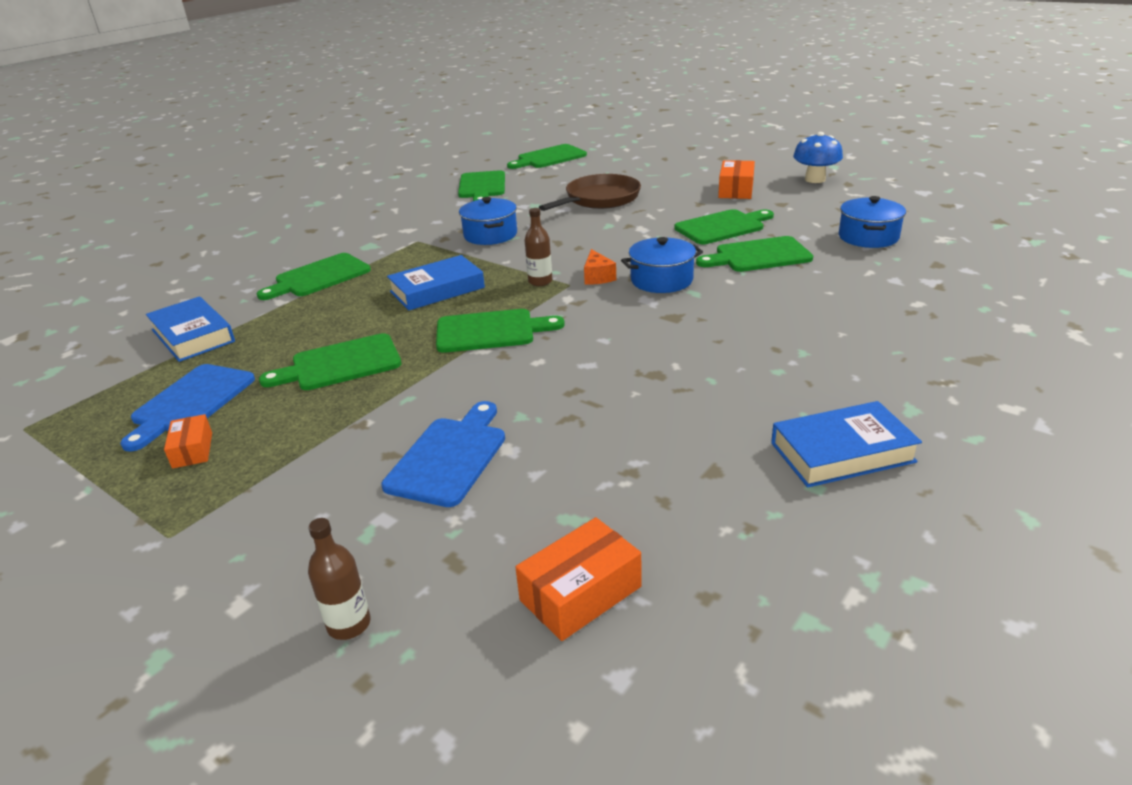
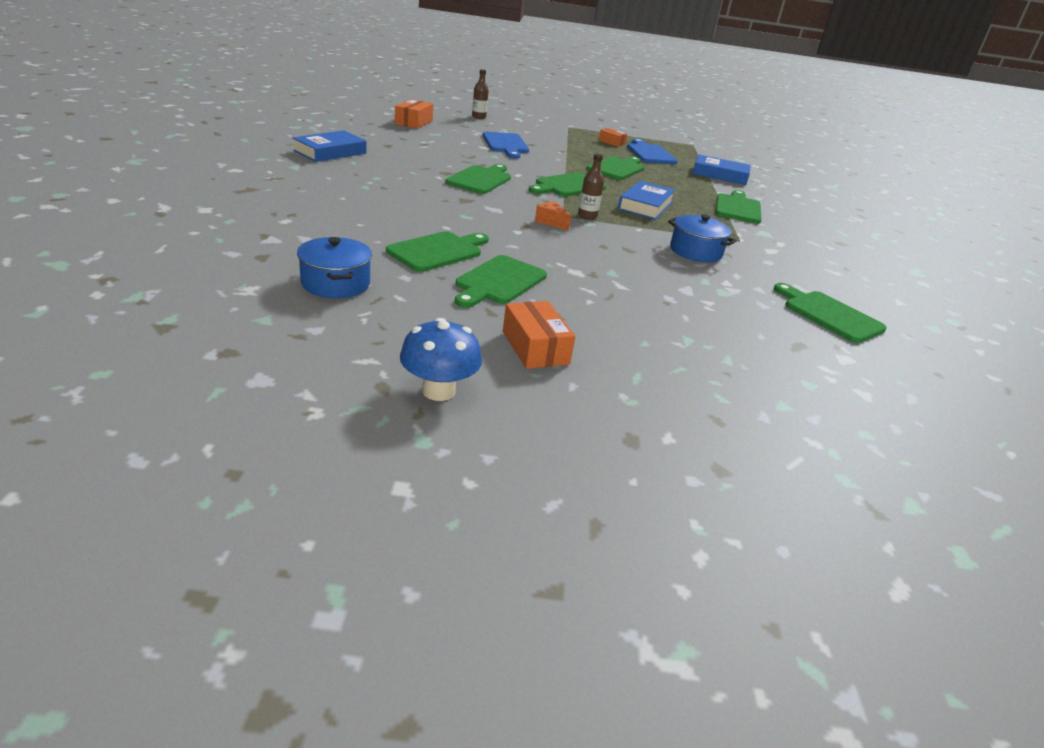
camera: 140 degrees right, 0 degrees up
green cutting board [507,144,587,169] -> green cutting board moved to [445,164,511,194]
brown pan [539,174,641,211] -> none
blue pot [621,237,703,293] -> none

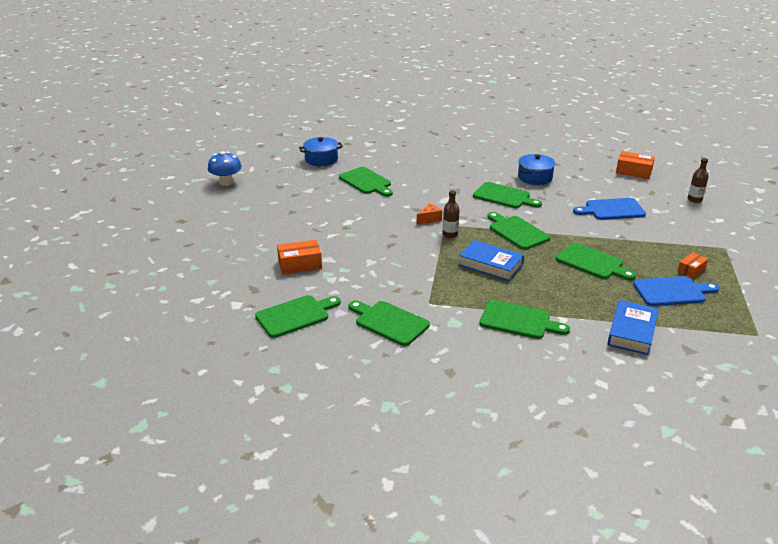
camera: 100 degrees right, 0 degrees up
blue book [292,130,366,162] -> none
green cutting board [455,255,547,308] -> green cutting board moved to [348,301,430,346]
orange box [503,301,575,369] -> orange box moved to [277,240,322,274]
blue pot [668,214,737,262] -> blue pot moved to [518,154,555,185]

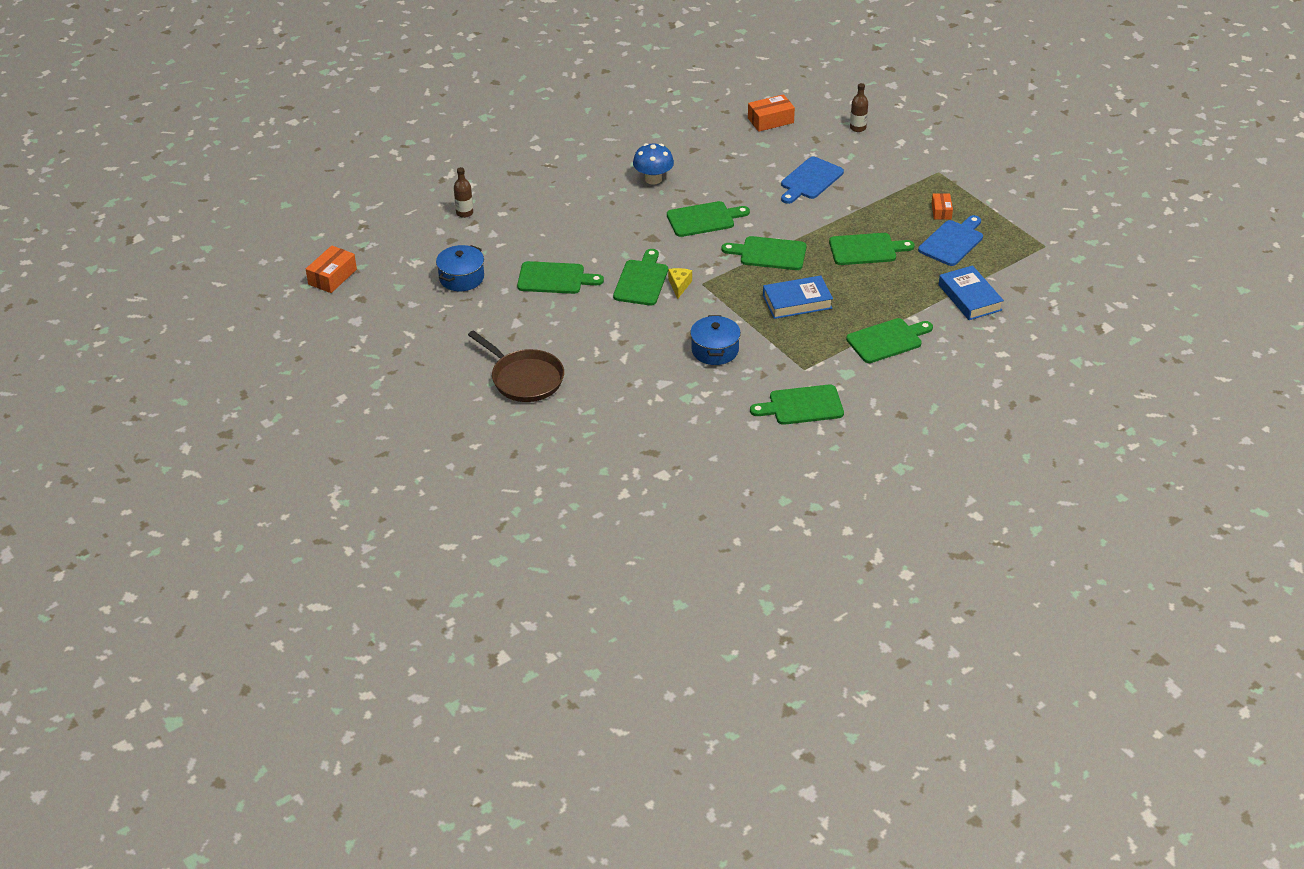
camera: 45 degrees left, 10 degrees up
blue mushroom [208,151,242,186] -> blue mushroom moved to [633,143,674,184]
green cutting board [255,295,341,338] -> green cutting board moved to [613,249,668,305]
orange box [277,240,322,274] -> orange box moved to [306,246,357,293]
orange cheese [417,203,442,225] -> yellow cheese [668,268,692,299]
brown bottle [443,191,460,238] -> brown bottle moved to [454,167,473,218]
blue pot [518,154,555,185] -> blue pot moved to [690,315,741,365]
none -> brown pan [468,330,564,402]

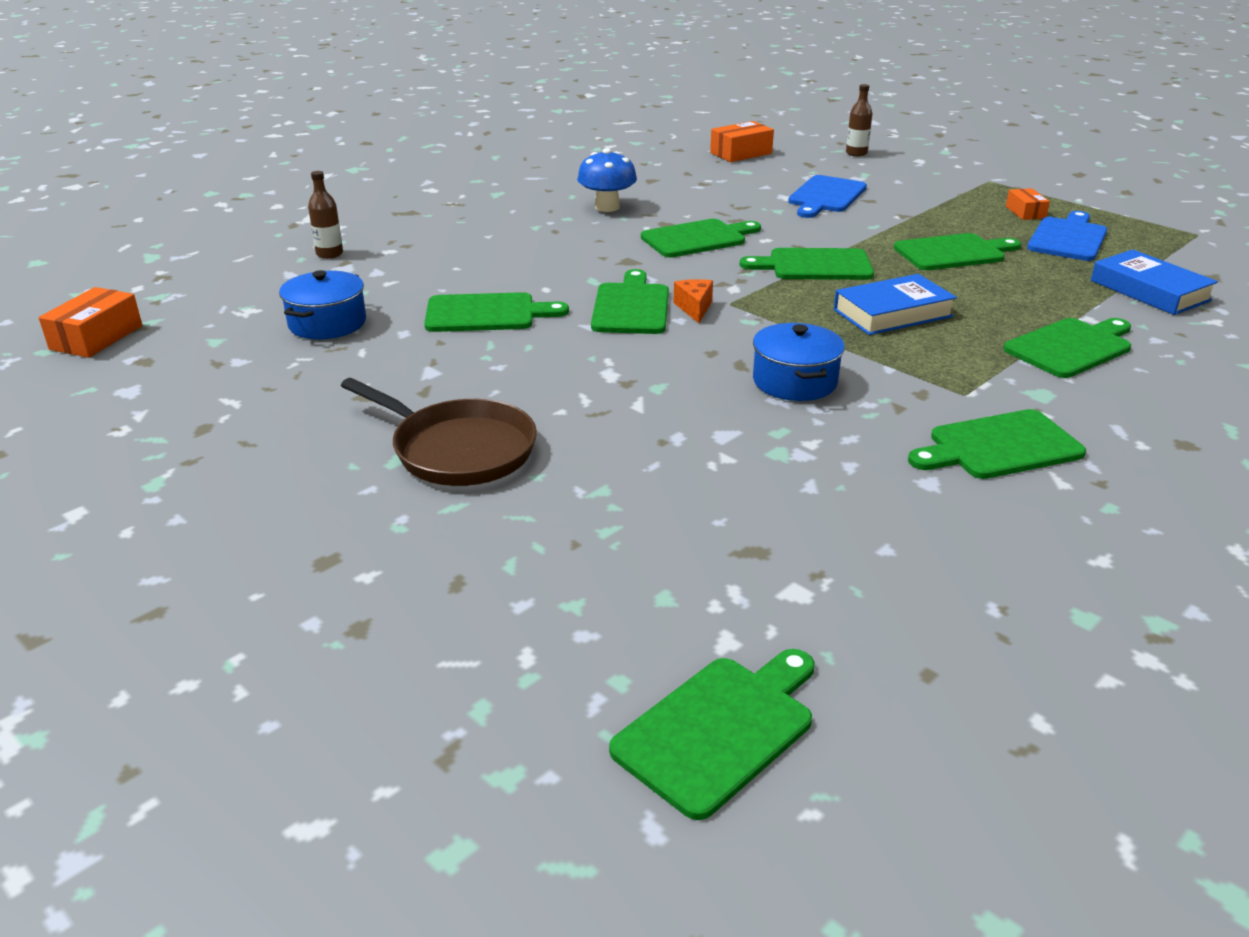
camera: 10 degrees left, 10 degrees down
yellow cheese [668,268,692,299] -> orange cheese [674,279,713,323]
none -> green cutting board [609,649,815,820]

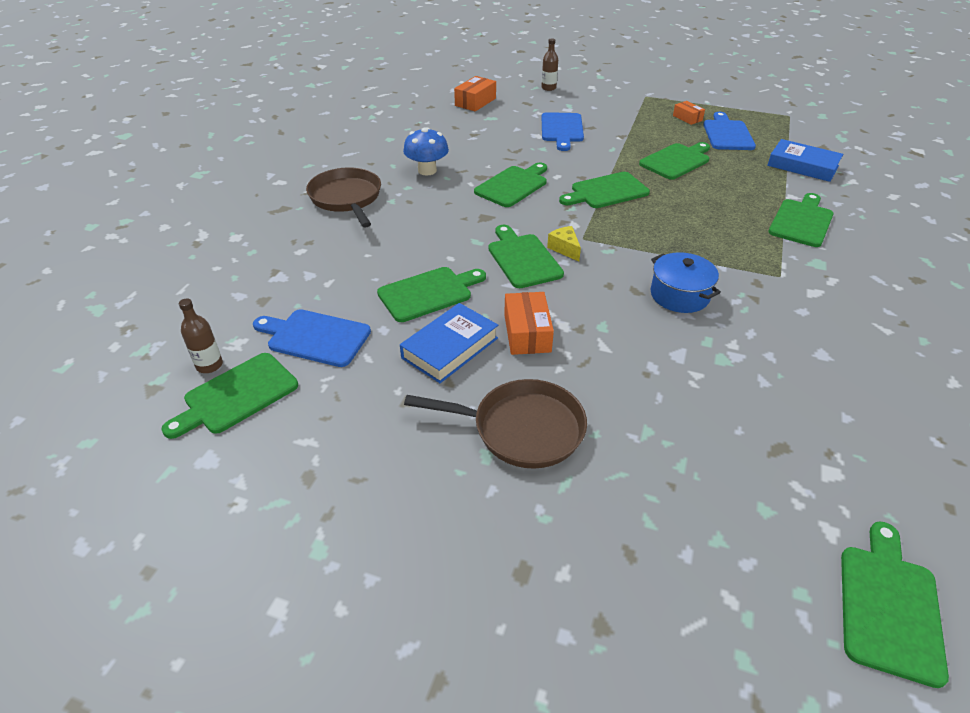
camera: 25 degrees left, 10 degrees up
orange box [39,287,142,358] -> orange box moved to [504,292,554,355]
blue pot [279,270,366,339] -> blue cutting board [253,309,371,367]
brown bottle [308,171,343,259] -> brown bottle moved to [179,299,223,373]
orange cheese [674,279,713,323] -> yellow cheese [547,226,581,262]
blue book [834,274,957,335] -> blue book moved to [400,303,498,383]
green cutting board [908,409,1086,479] -> green cutting board moved to [161,353,298,439]
none -> brown pan [306,167,381,228]

